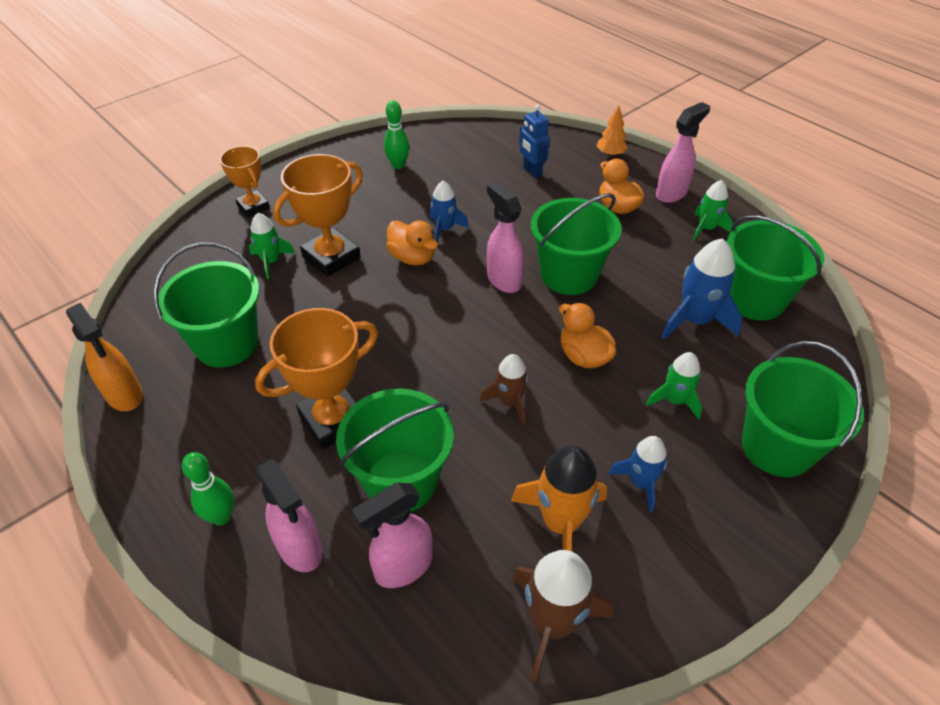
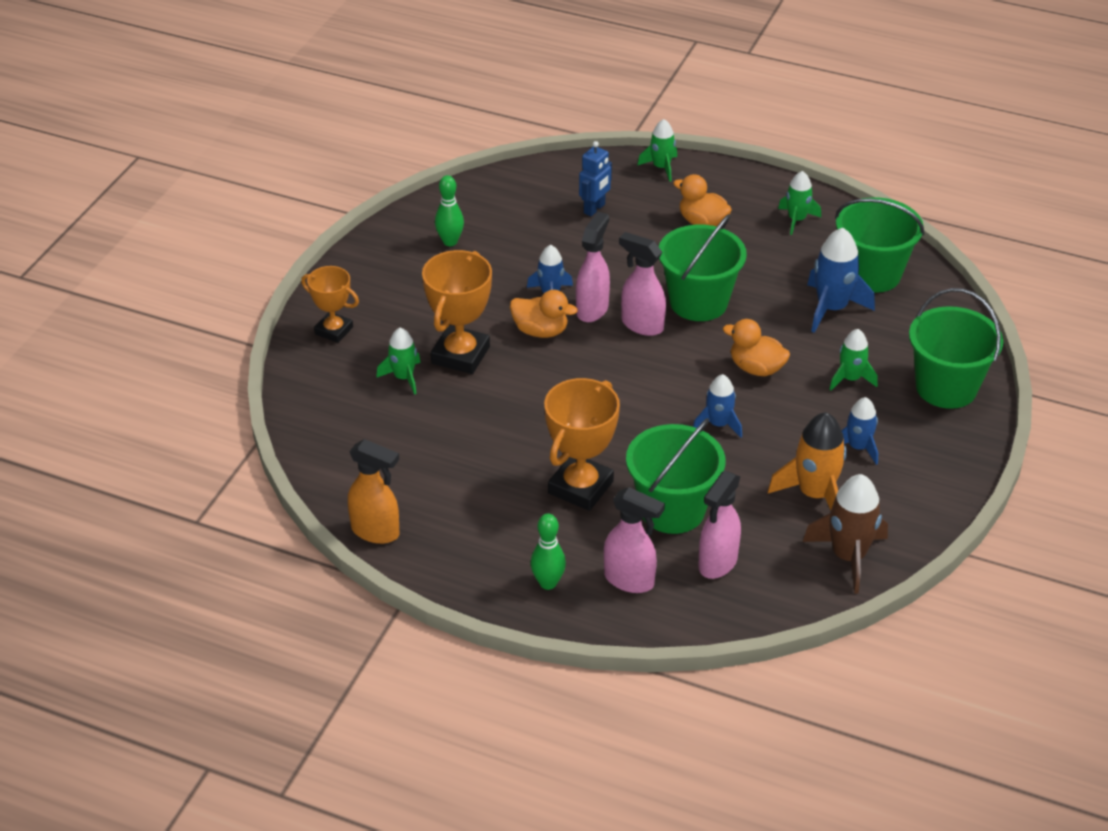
camera: 25 degrees left, 5 degrees down
green bucket [154,242,259,368] -> none
brown rocket [480,354,528,425] -> blue rocket [693,374,742,438]
blue robot [519,105,550,178] -> blue robot turned 90 degrees counterclockwise [579,141,612,216]
orange tree [597,106,628,157] -> green rocket [637,119,677,182]
pink spray bottle [656,102,710,203] -> pink spray bottle moved to [576,212,610,322]

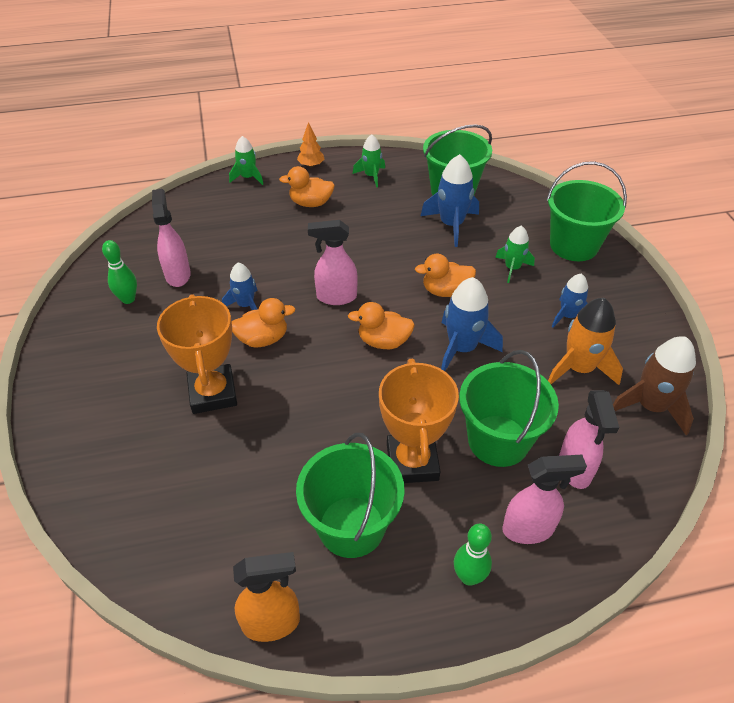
camera: 35 degrees left, 5 degrees up
orange trophy [301,266,359,343] -> none
green rocket [376,328,421,395] -> none
pink spray bottle [576,212,610,322] -> pink spray bottle moved to [152,189,191,287]
blue robot [579,141,612,216] -> none
green bucket [659,214,747,321] -> green bucket moved to [296,433,405,558]
blue rocket [693,374,742,438] -> blue rocket [441,277,503,371], size x1.60
none -> orange tree [297,122,324,167]
none -> orange duck [348,302,415,349]

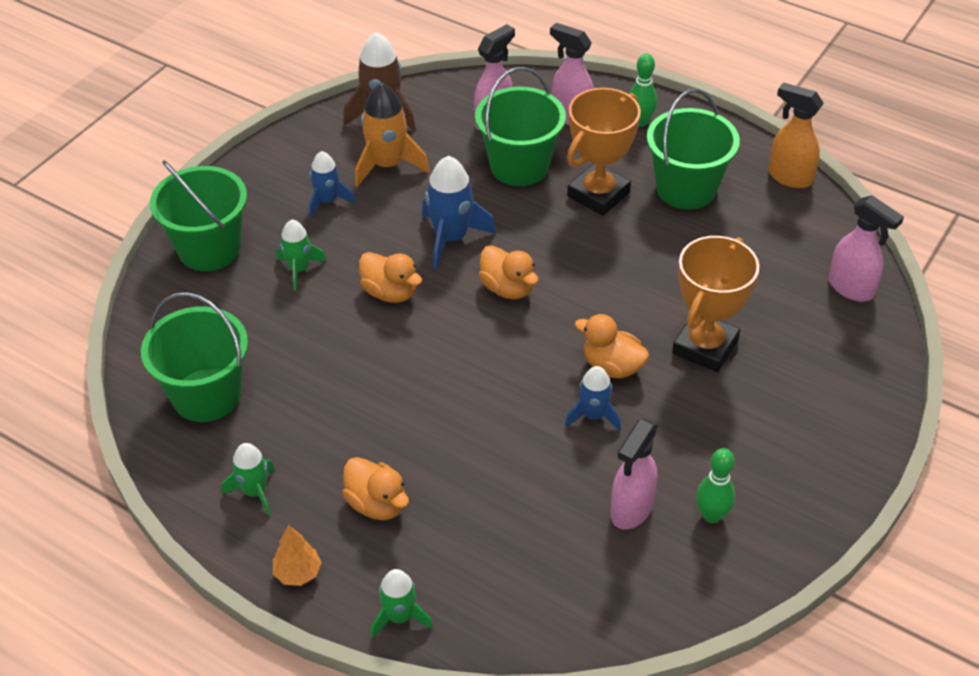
camera: 135 degrees left, 0 degrees up
pink spray bottle [308,220,358,305] -> pink spray bottle moved to [828,195,904,302]
blue rocket [421,154,479,247] -> none

